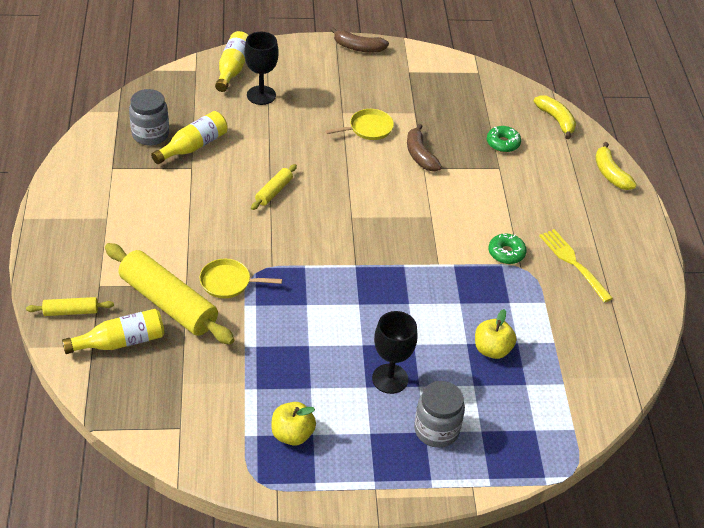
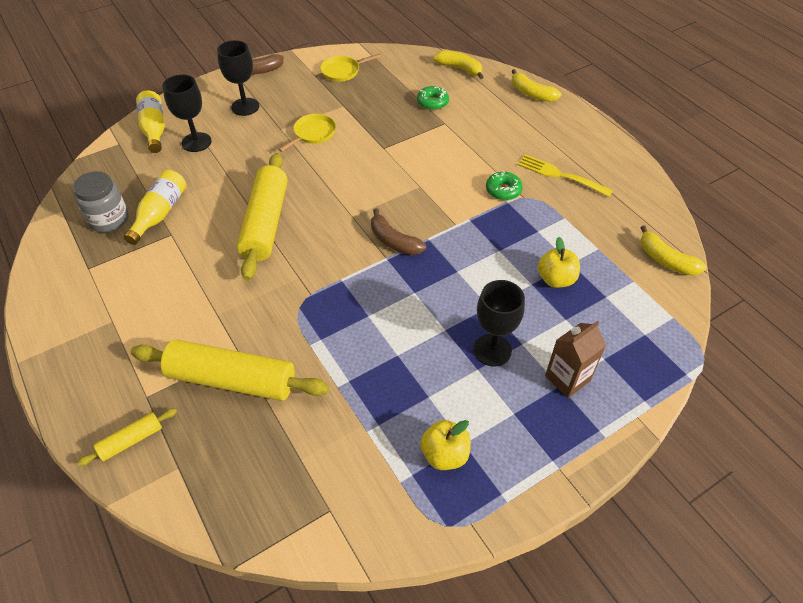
camera: 25 degrees left, 5 degrees up
yellow bottle [62,309,164,354] -> none
yellow pan [199,259,282,298] -> yellow pan moved to [320,54,382,82]
yellow rolling pin [251,164,297,210] -> yellow rolling pin [237,153,288,280], size x2.13
brown banana [407,124,442,172] -> brown banana moved to [371,208,426,255]
grey jar [414,381,465,448] -> brown carton [545,321,606,398]
none -> black goblet [217,40,259,116]
none -> yellow banana [640,225,707,276]

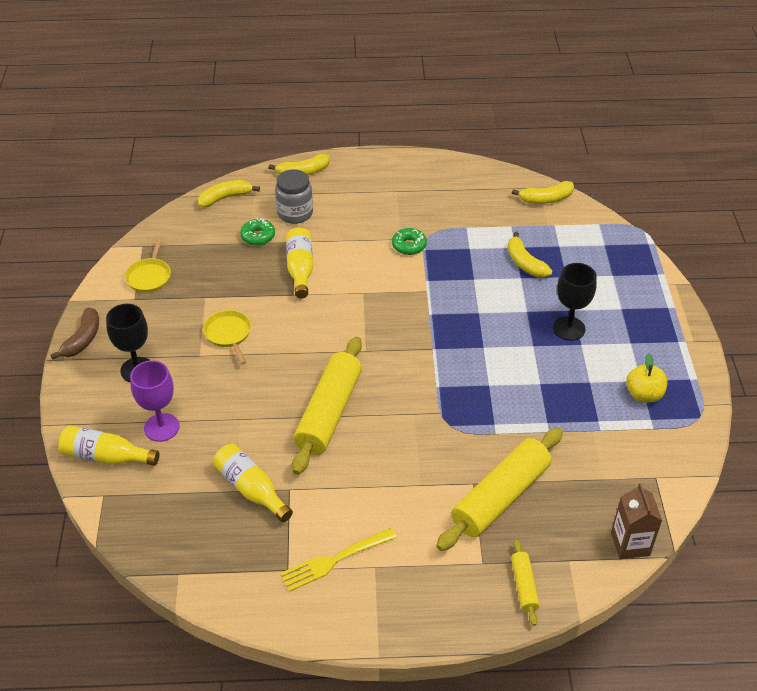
camera: 60 degrees left, 5 degrees down
grey jar [73,171,129,232] -> grey jar moved to [275,169,313,224]
black goblet [162,75,212,152] -> purple goblet [130,360,180,442]
yellow rolling pin [237,153,288,280] -> yellow rolling pin turned 75 degrees clockwise [292,337,362,475]
brown banana [371,208,426,255] -> none
yellow fork [518,154,613,197] -> yellow fork moved to [280,528,397,592]
yellow apple [538,237,580,288] -> yellow banana [508,231,552,277]
brown carton [545,321,606,398] -> brown carton moved to [611,483,662,559]
none -> yellow bottle [286,227,313,298]

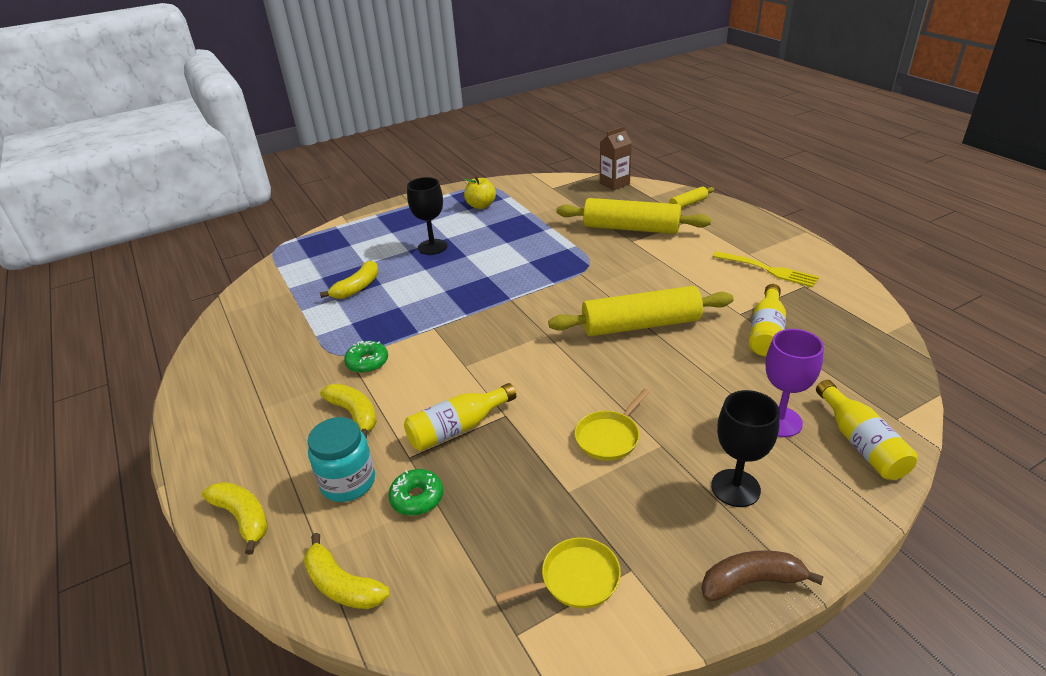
camera: 115 degrees left, 10 degrees down
grey jar [275,169,313,224] -> turquoise jar [308,417,375,502]
yellow banana [512,181,574,204] -> yellow banana moved to [320,384,377,438]

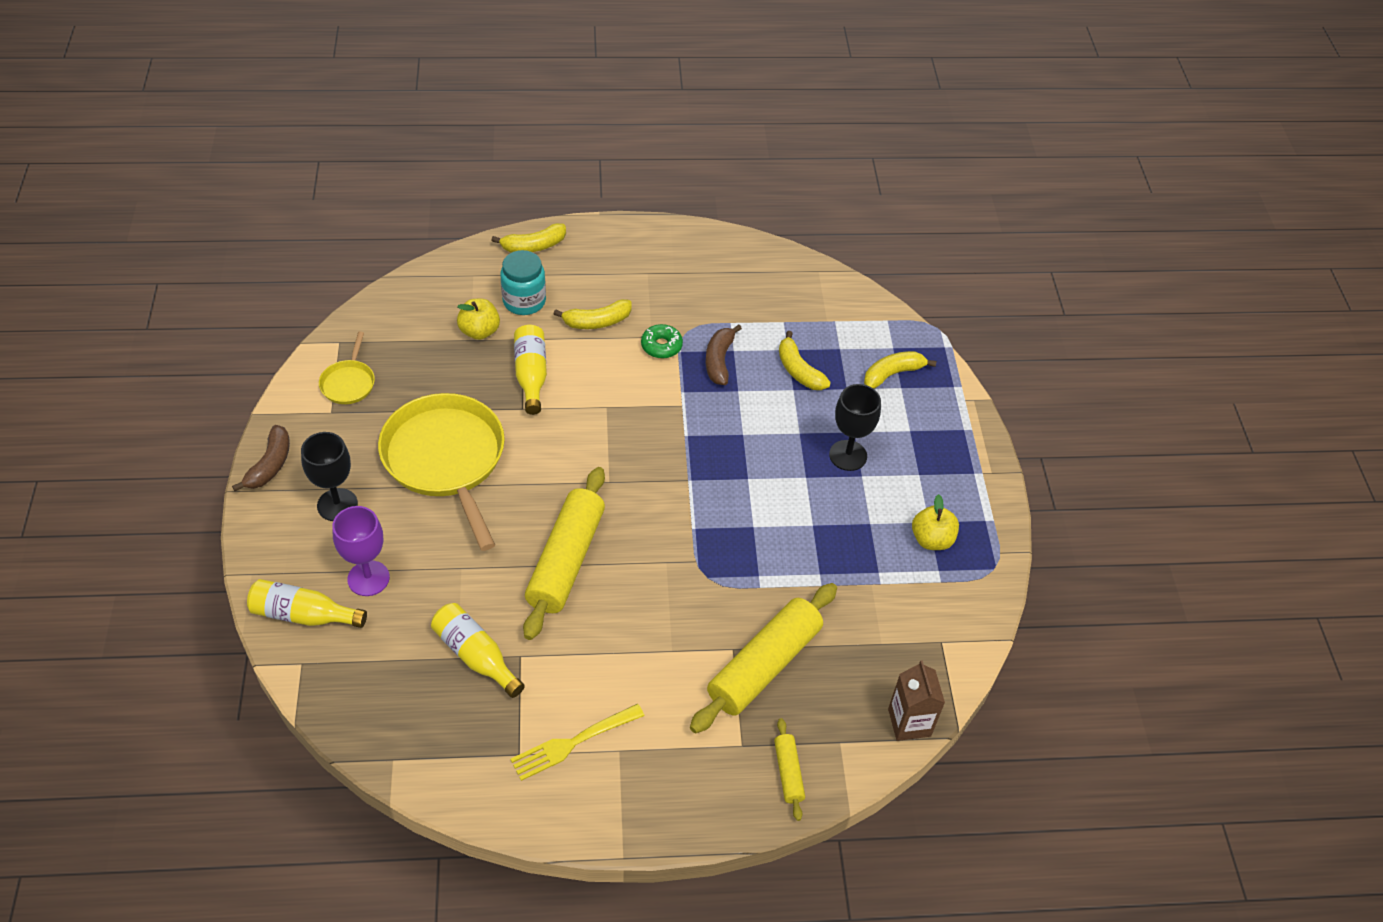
camera: 110 degrees right, 15 degrees up
yellow banana [304,533,390,609] -> yellow banana moved to [864,351,936,389]
green donut [388,469,443,516] -> yellow apple [457,299,500,340]
yellow pan [575,389,650,461] -> yellow pan [378,393,505,551], size x2.19
none -> brown banana [705,325,742,385]

